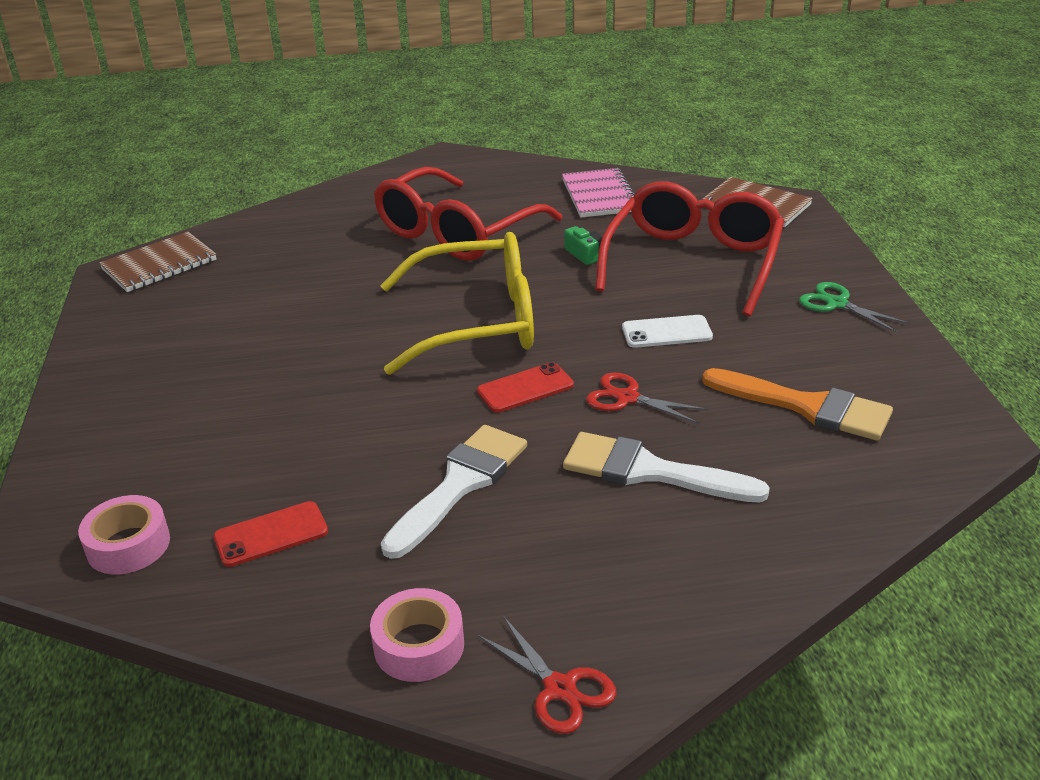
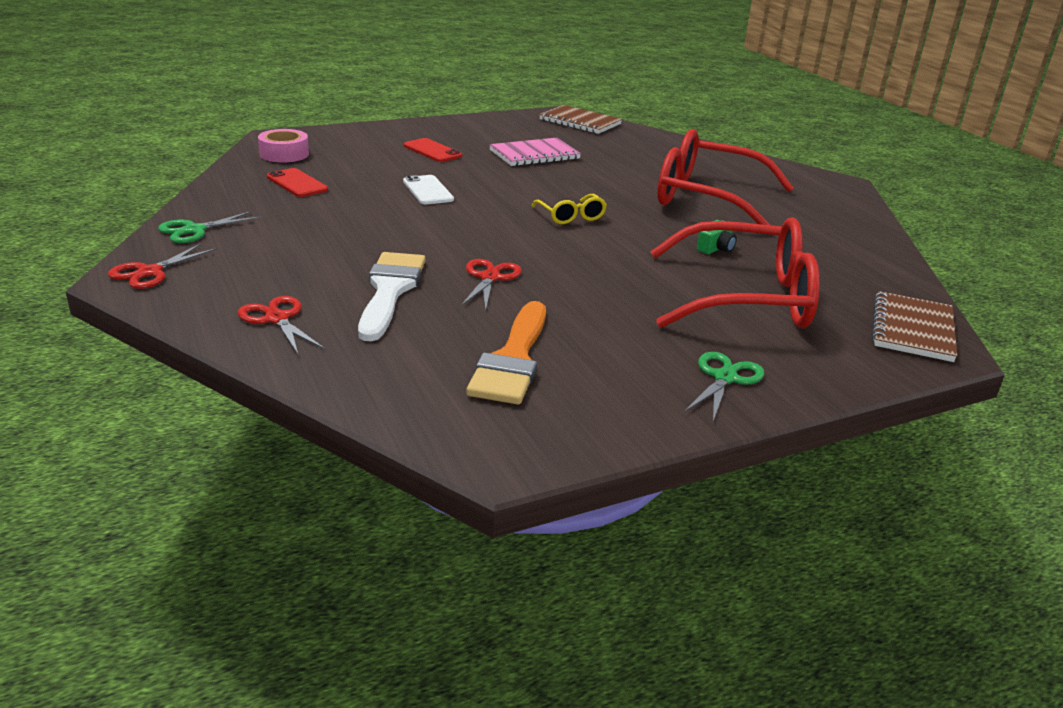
camera: 70 degrees right, 5 degrees down
pink tape [370,588,464,682] -> green scissors [158,211,263,243]
yellow glasses [380,232,534,375] -> yellow glasses [532,194,607,224], size x0.42
white brush [381,425,527,559] -> none
red phone [477,362,574,413] -> red phone moved to [404,138,462,162]
pink notebook [562,168,635,218] -> pink notebook moved to [489,138,581,166]
white phone [622,315,713,348] -> white phone moved to [403,175,454,204]
none -> red scissors [238,296,325,354]

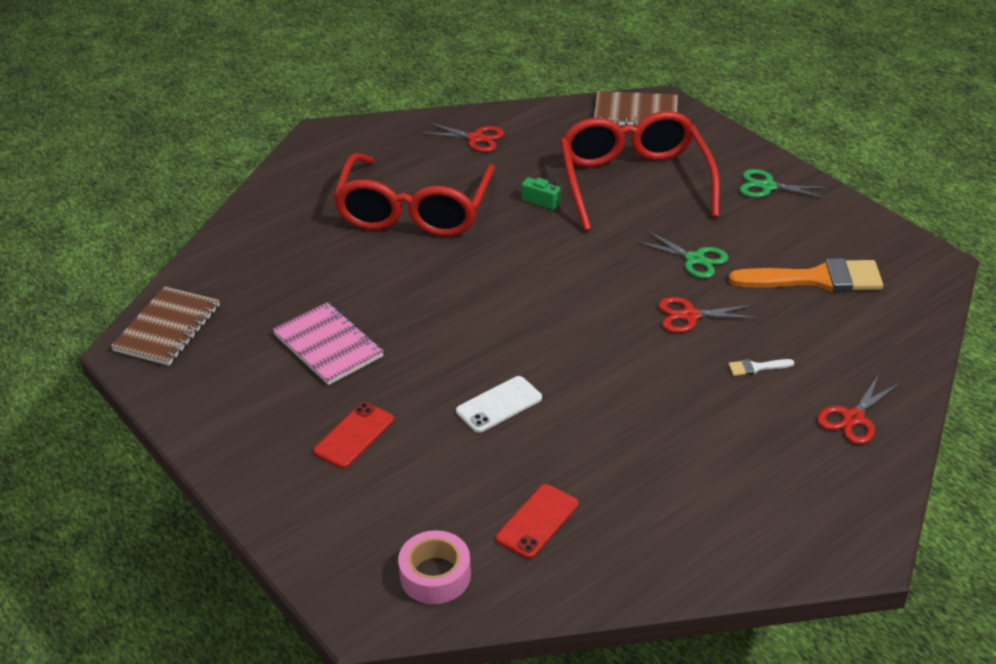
camera: 100 degrees left, 10 degrees up
red scissors [108,244,217,289] -> red scissors moved to [421,122,505,152]
green scissors [158,211,263,243] -> green scissors moved to [635,230,728,278]
white brush [358,252,426,341] -> white brush [728,359,794,376], size x0.41
yellow glasses [532,194,607,224] -> none

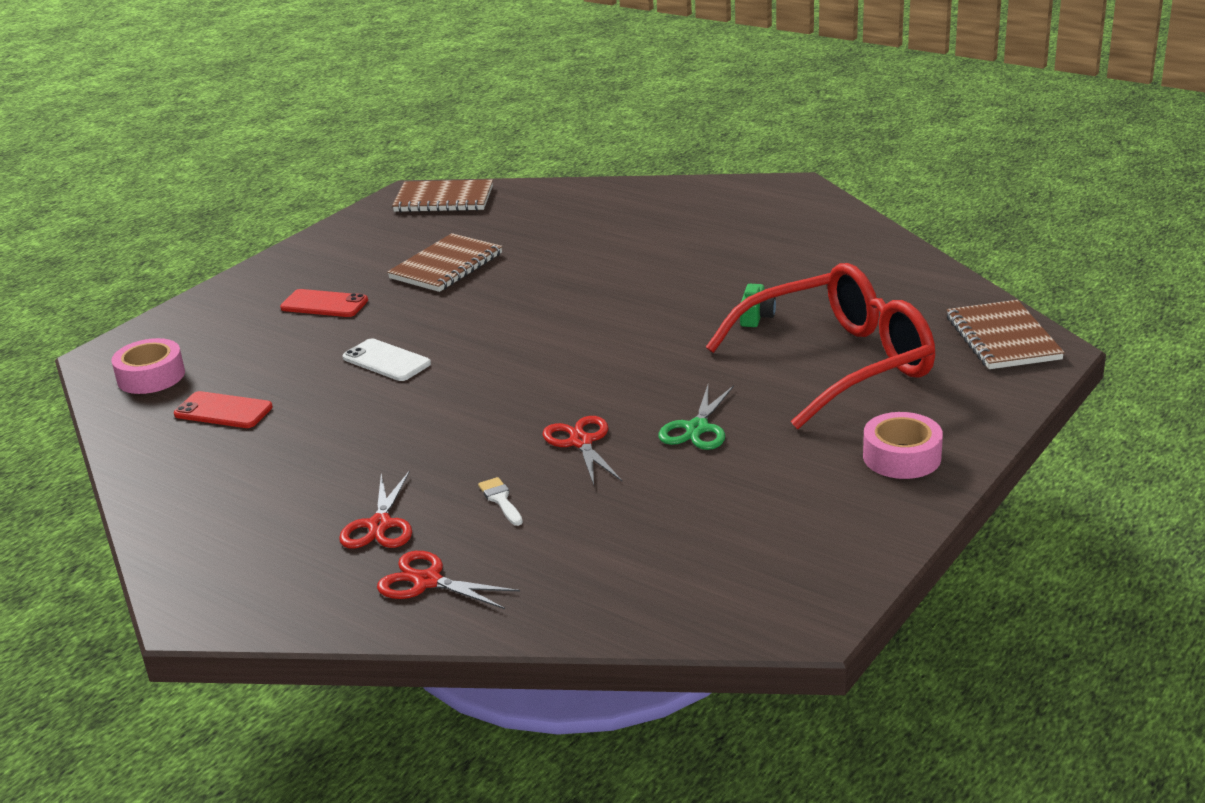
camera: 75 degrees right, 10 degrees down
pink notebook [272,302,384,385] -> brown notebook [387,233,502,292]
red glasses [333,153,495,236] -> none
red scissors [421,122,505,152] -> red scissors moved to [339,472,412,548]
orange brush [728,258,883,292] -> none
green scissors [740,169,829,199] -> pink tape [863,412,943,479]

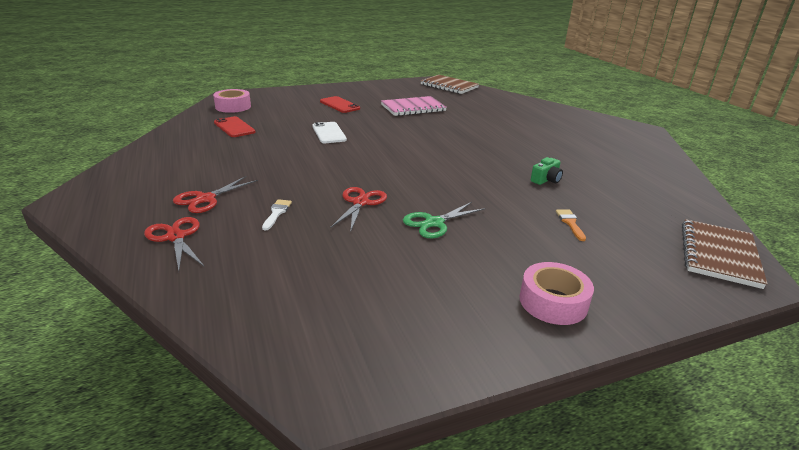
camera: 30 degrees right, 0 degrees up
brown notebook [387,233,502,292] -> pink notebook [381,96,447,116]
red glasses [706,263,935,429] -> orange brush [556,209,586,241]

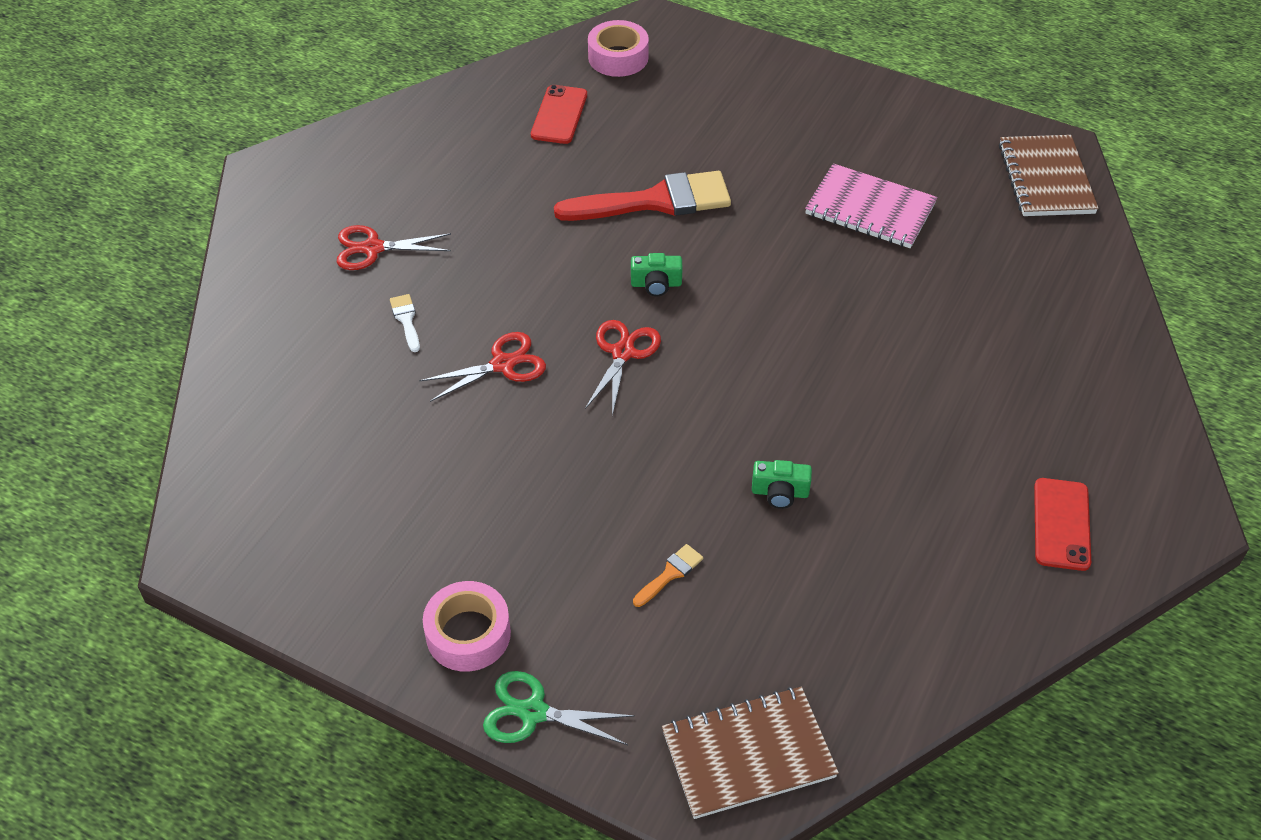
camera: 50 degrees right, 20 degrees up
red scissors [144,217,204,271] -> red scissors moved to [585,320,661,416]
white brush [262,199,292,230] -> white brush turned 75 degrees counterclockwise [390,294,420,352]
white phone [312,122,347,143] -> red brush [554,171,731,221]
red phone [320,96,360,113] -> red phone moved to [1034,478,1091,571]
green scissors [403,202,486,238] -> green scissors moved to [483,671,635,745]
none -> green camera [631,253,683,296]

